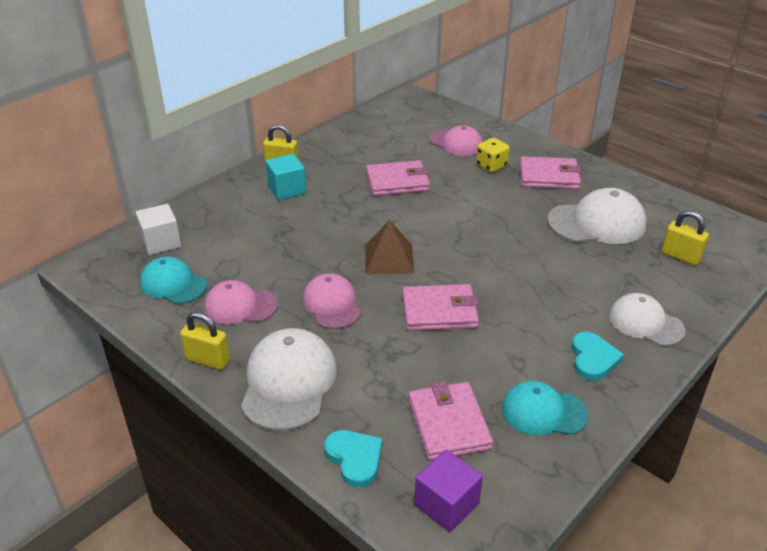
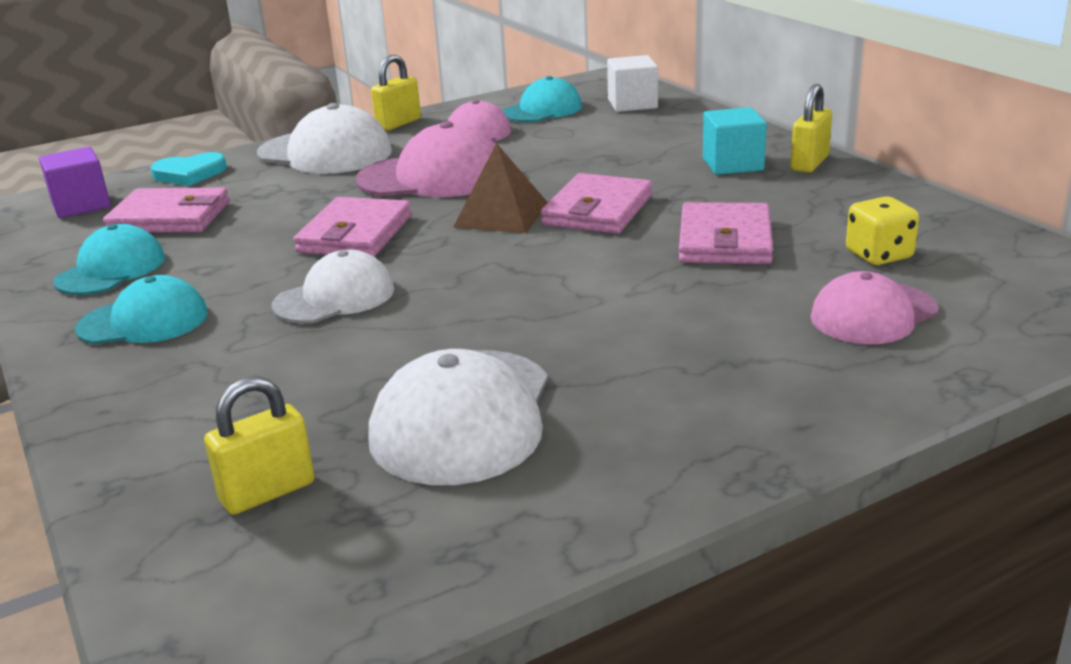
camera: 110 degrees right, 10 degrees down
pink cap [303,273,361,329] -> pink cap [355,121,496,197], size x1.52
yellow dice [476,138,510,173] -> yellow dice moved to [846,196,919,265]
pink wallet [520,156,581,189] -> pink wallet moved to [541,173,652,234]
turquoise heart [571,332,624,381] -> turquoise cap [75,275,208,344]
white cap [609,293,685,346] -> white cap moved to [272,250,395,323]

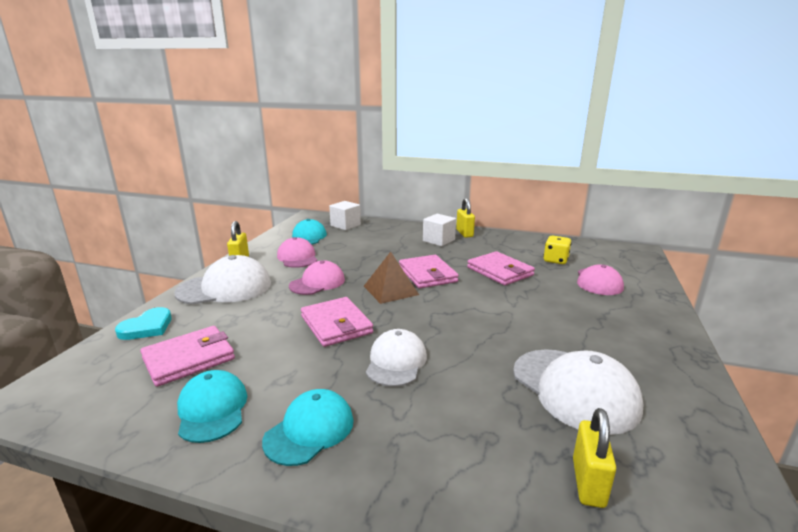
camera: 45 degrees left, 5 degrees down
purple cube [39,147,111,218] -> none
pink cap [355,121,496,197] -> pink cap [289,260,345,295], size x0.66
turquoise cube [703,107,767,175] -> white cube [423,214,456,247]

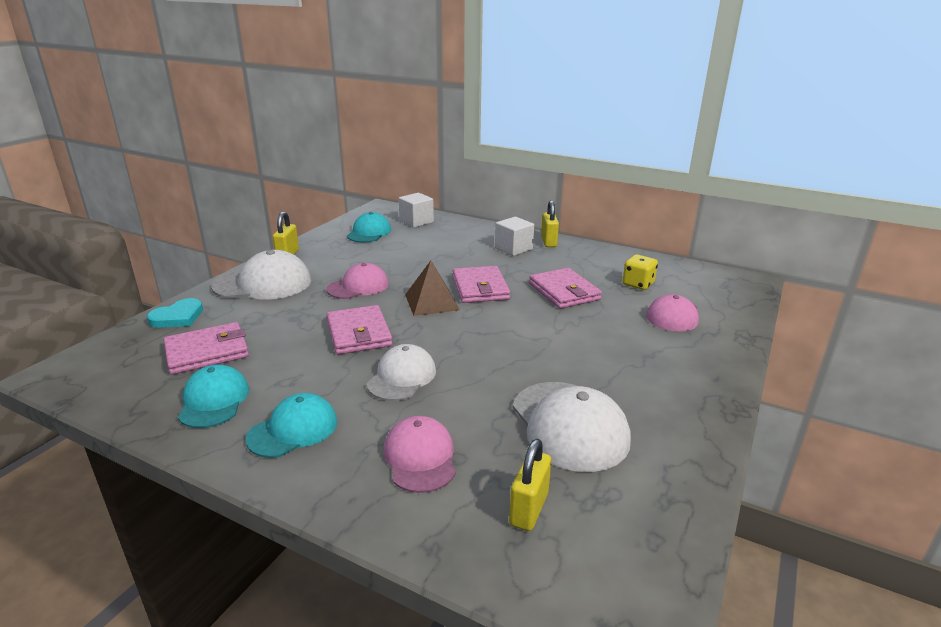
camera: 10 degrees right, 5 degrees up
pink cap [277,237,317,268] -> pink cap moved to [384,416,456,493]

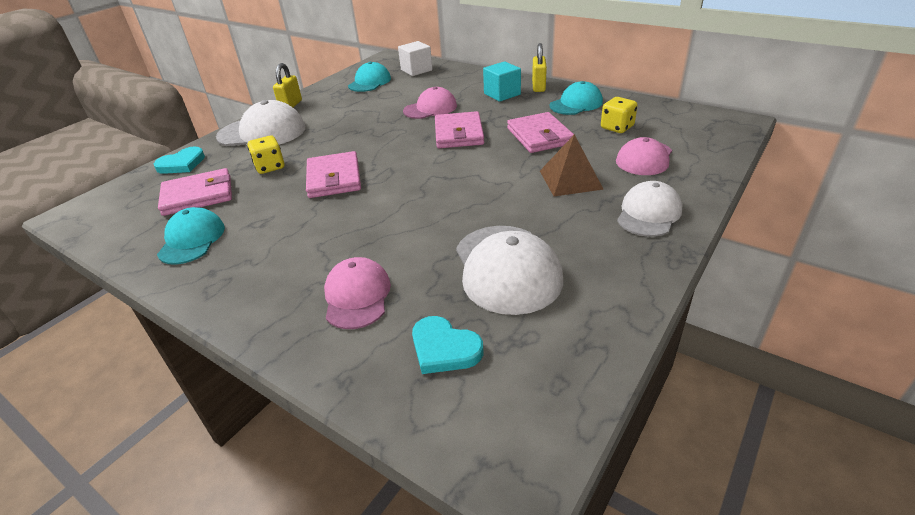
camera: 10 degrees right, 10 degrees up
turquoise cap [246,393,337,458] -> turquoise cap moved to [549,81,603,115]
pink cap [326,263,389,299] -> pink cap moved to [403,87,457,119]
white cap [367,344,436,401] -> white cap moved to [617,181,682,237]
brown pyramid [405,261,460,316] -> brown pyramid moved to [540,134,604,196]
white cube [495,217,534,256] -> turquoise cube [483,61,521,102]
yellow padlock [509,439,551,531] -> turquoise heart [412,316,483,374]
none -> yellow dice [248,136,284,174]

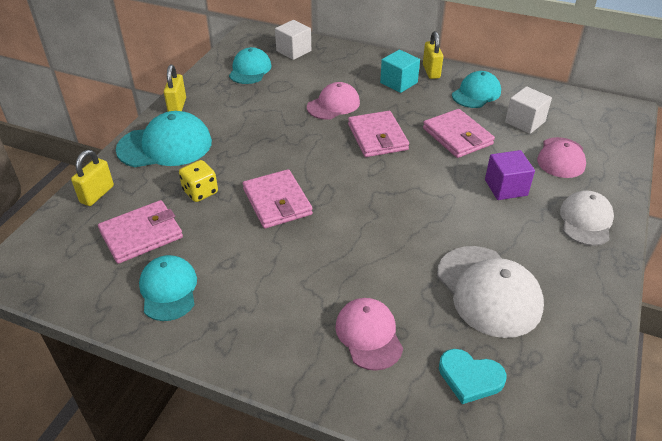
camera: 15 degrees left, 5 degrees up
turquoise heart [154,146,205,174] -> yellow padlock [71,150,114,206]
white cap [216,100,306,146] -> turquoise cap [116,111,212,167]
brown pyramid [540,134,604,196] -> purple cube [485,150,535,200]
yellow dice [601,97,638,133] -> white cube [505,86,552,134]

